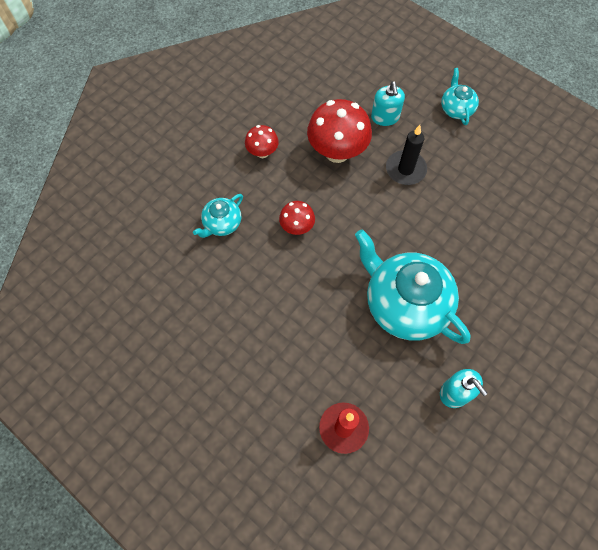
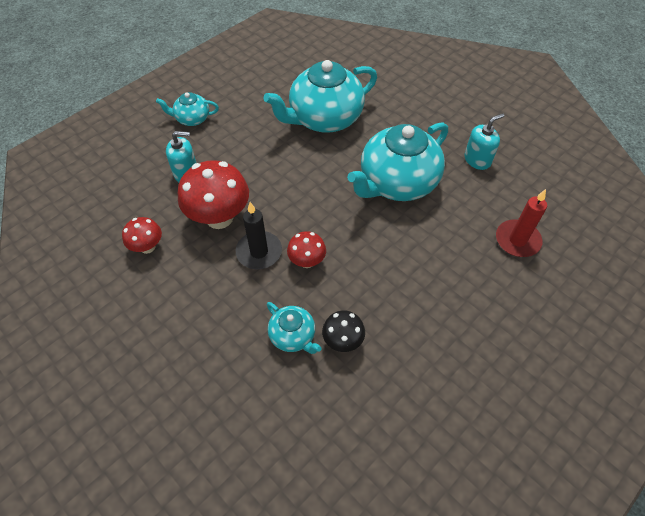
camera: 85 degrees left, 10 degrees down
red mushroom [245,125,279,158] -> red mushroom moved to [122,217,162,254]
black candle [386,125,427,185] -> black candle moved to [236,202,282,269]
none -> turquoise teapot [263,60,377,133]
none -> black mushroom [322,310,365,352]

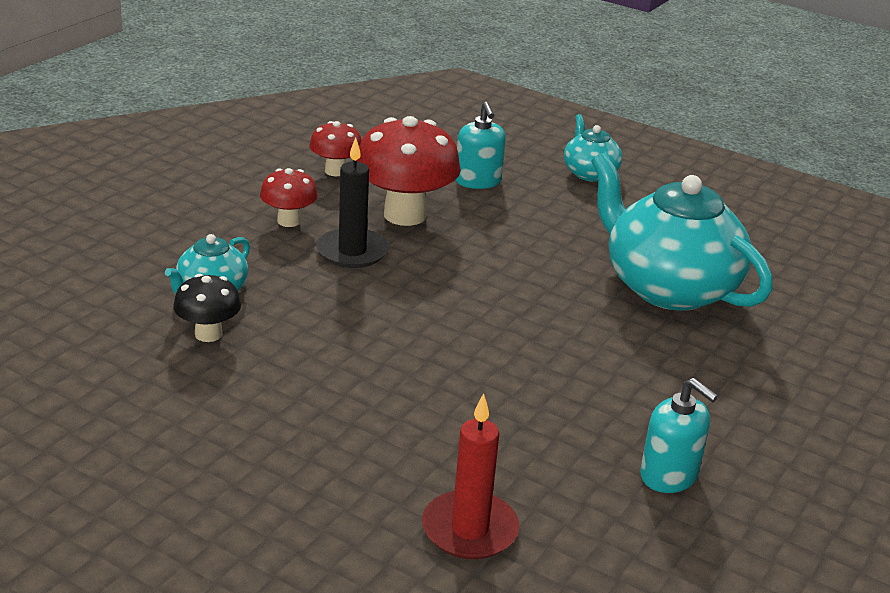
camera: 75 degrees right, 25 degrees down
red mushroom [287,231,326,268] -> red mushroom moved to [260,168,318,227]
turquoise teapot [347,122,448,201] -> none

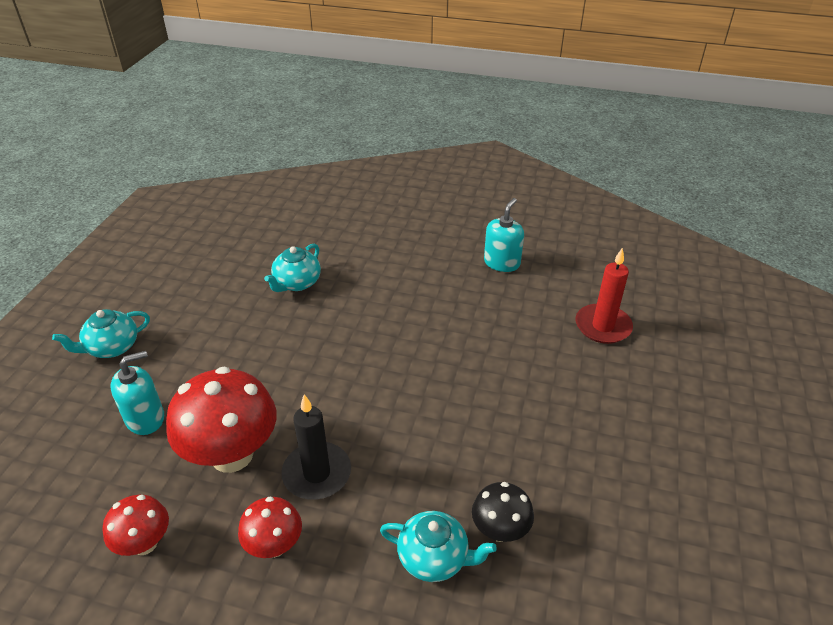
camera: 105 degrees left, 10 degrees up
turquoise teapot [591,153,773,311] -> turquoise teapot [264,244,321,292], size x0.49

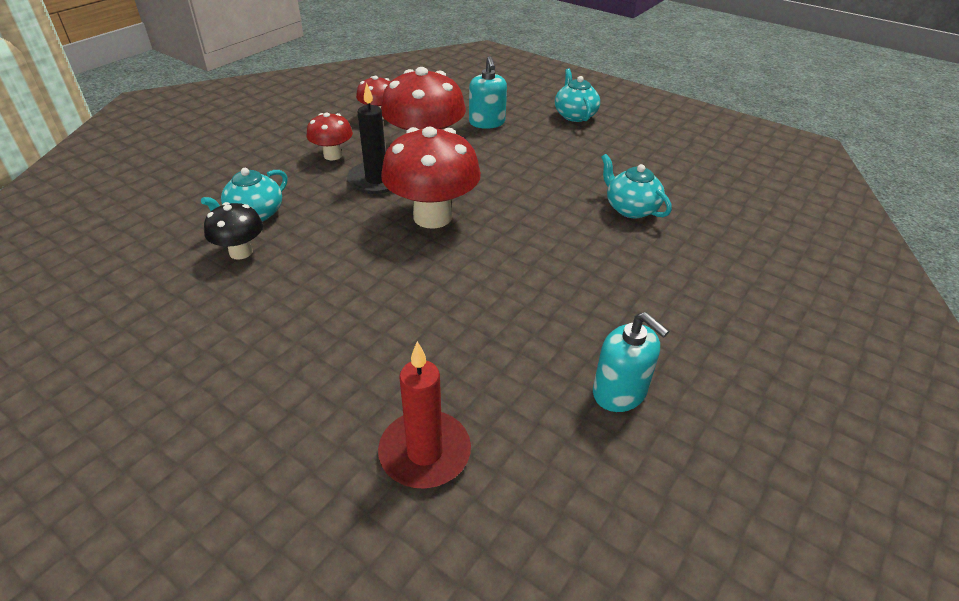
camera: 110 degrees right, 0 degrees up
none -> red mushroom [381,126,481,228]

